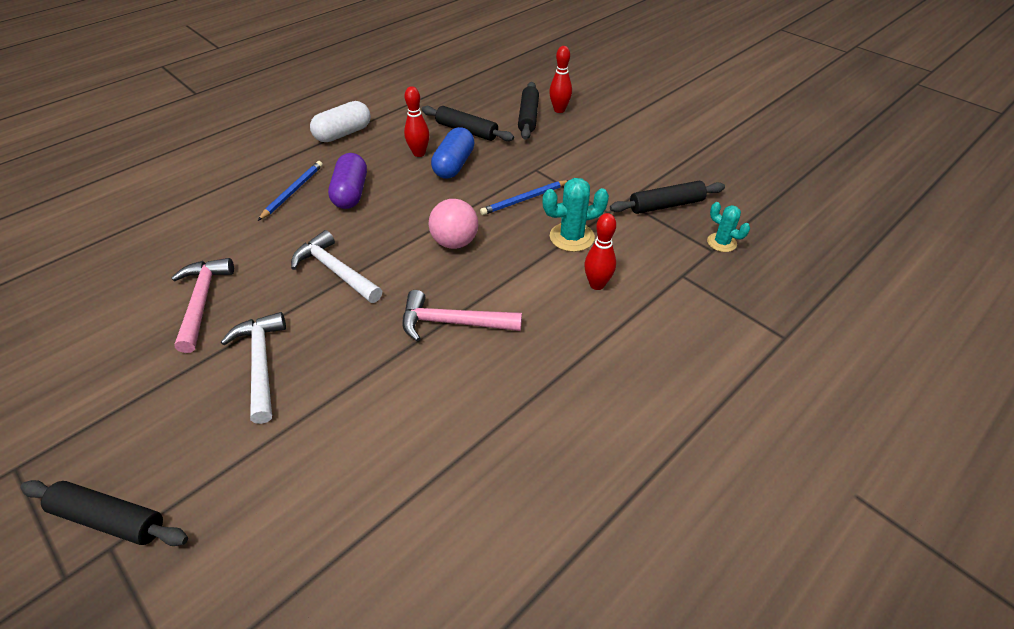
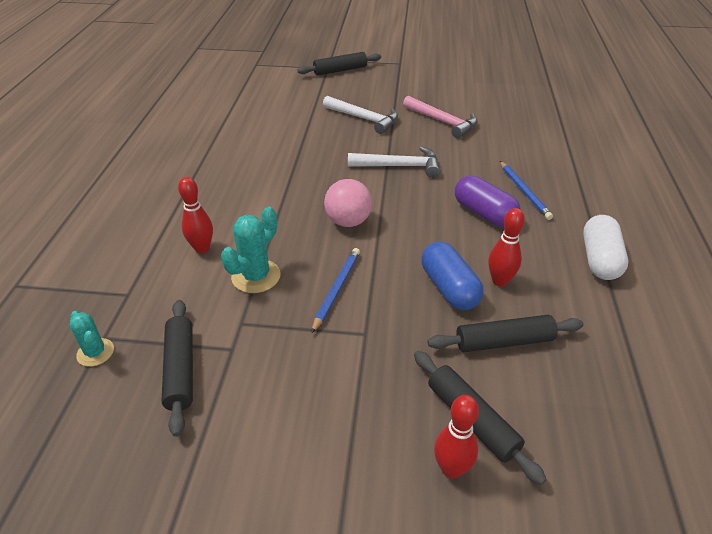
camera: 140 degrees right, 5 degrees down
pink hammer [402,290,522,342] -> none
black rolling pin [610,181,725,214] -> black rolling pin turned 45 degrees counterclockwise [162,300,193,437]
turquoise cactus [707,202,750,252] -> turquoise cactus turned 45 degrees clockwise [70,311,114,367]

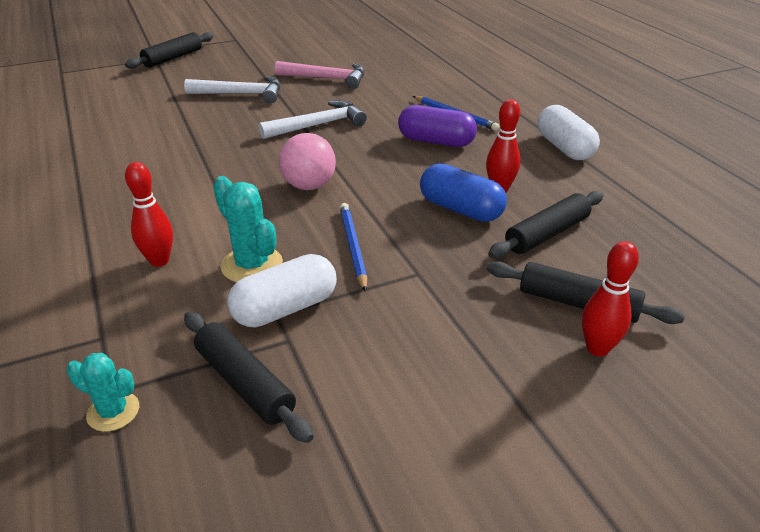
camera: 30 degrees left, 5 degrees down
turquoise cactus [221,207,281,293] -> turquoise cactus turned 45 degrees counterclockwise [213,176,283,282]
none -> white capsule [227,254,337,327]

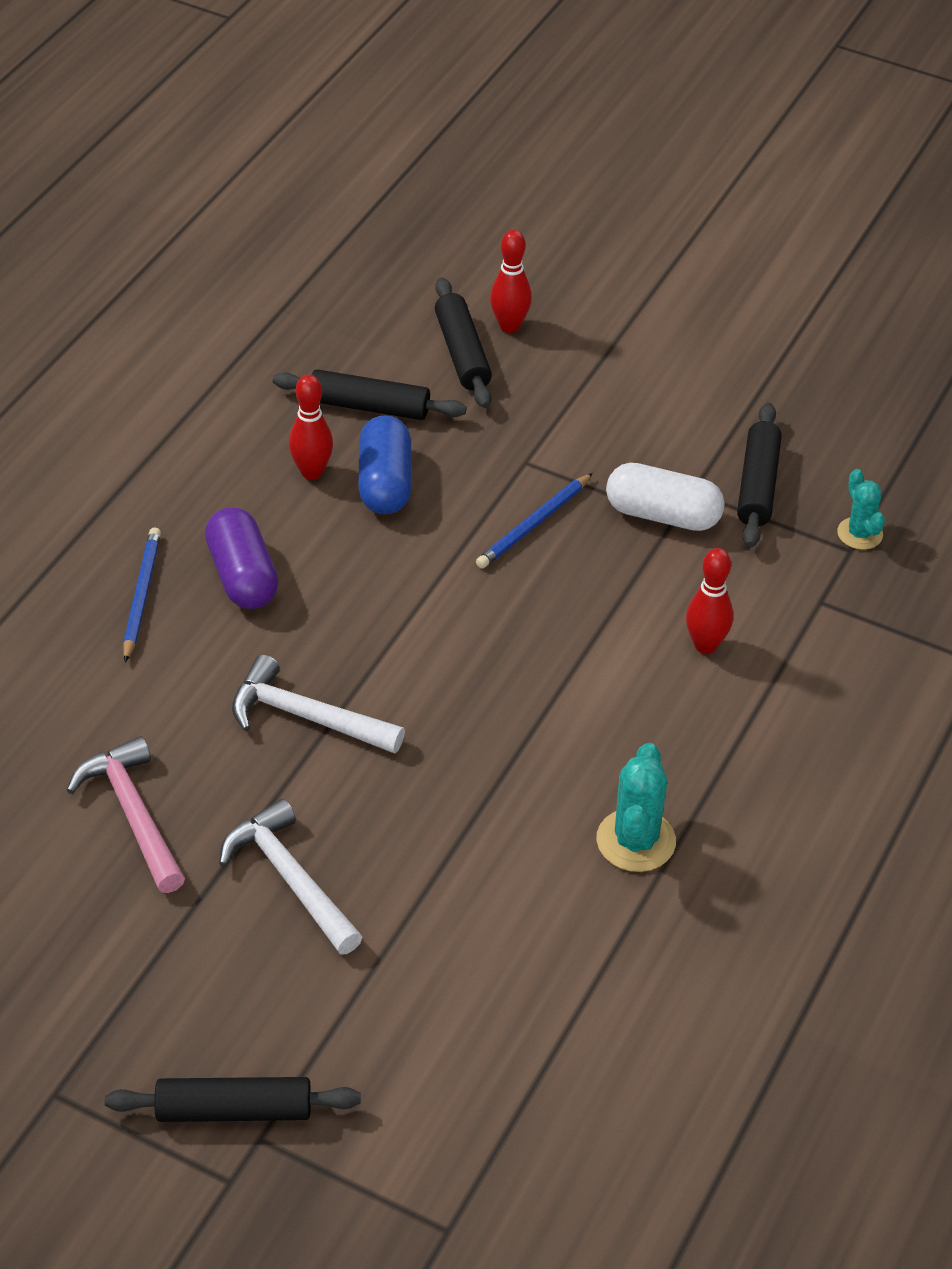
camera: 130 degrees left, 10 degrees up
turquoise cactus [213,176,283,282] -> turquoise cactus moved to [596,743,676,872]
pink ball [279,133,336,190] -> none
white capsule [537,105,600,160] -> none

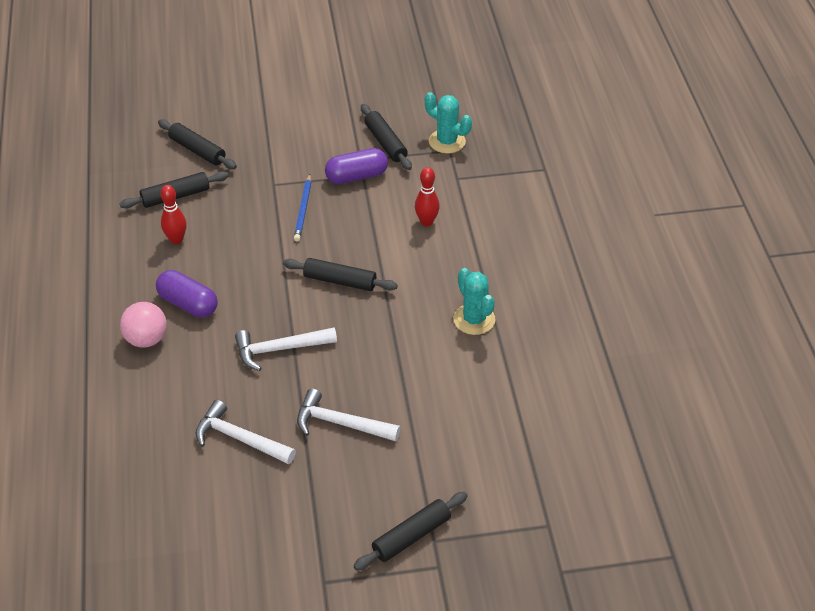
camera: 35 degrees left, 0 degrees up
pink hammer [67,736,185,893] -> white hammer [196,400,296,464]
blue pencil [123,528,161,663] -> pink ball [120,302,167,348]
blue capsule [359,415,412,514] -> none
red bowling pin [490,229,532,333] -> none
white capsule [606,463,725,531] -> purple capsule [325,148,388,184]
turquoise cactus [837,469,885,550] -> turquoise cactus [425,92,472,154], size x1.55
none -> black rolling pin [283,258,398,291]

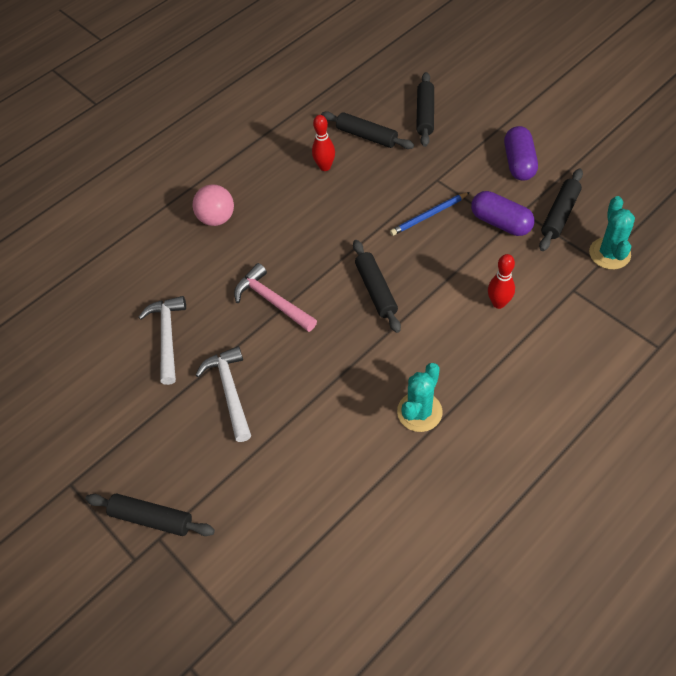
camera: 60 degrees right, 10 degrees up
purple capsule [156,270,218,317] -> purple capsule moved to [504,126,538,181]
white hammer [235,327,337,371] -> pink hammer [234,263,317,332]

